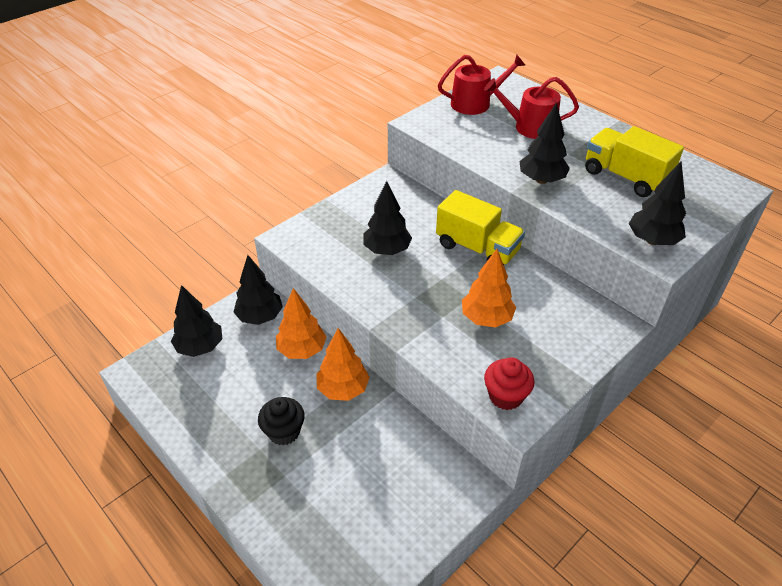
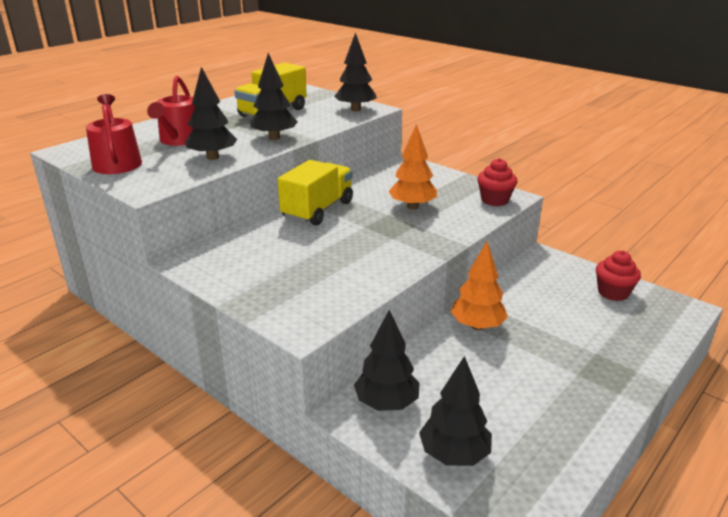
camera: 95 degrees left, 15 degrees down
black cupcake [258,397,305,445] -> none
orange tree [276,288,327,359] -> none
black tree [363,181,412,255] -> black tree moved to [185,67,237,160]
none -> red cupcake [596,251,641,301]

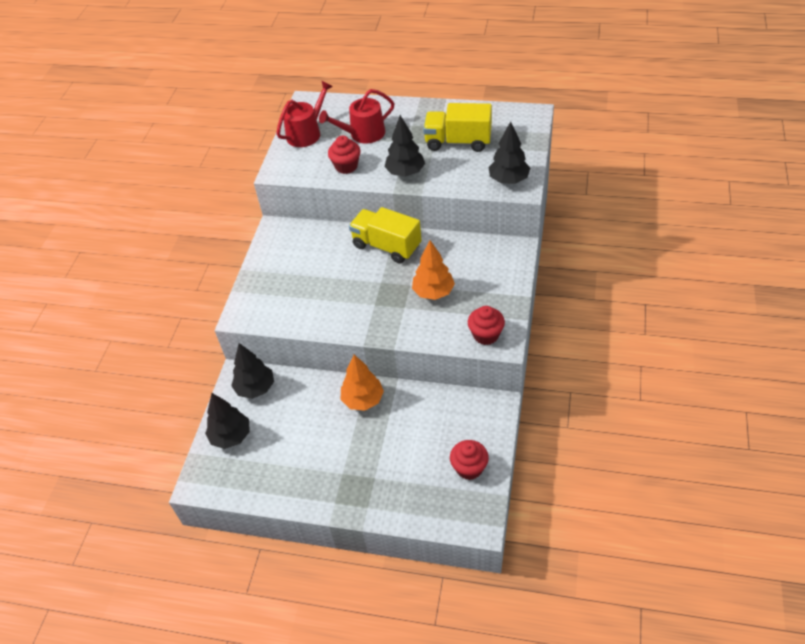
camera: 65 degrees right, 20 degrees up
black tree [185,67,237,160] -> red cupcake [328,136,360,174]
yellow truck [277,160,353,226] -> yellow truck turned 150 degrees counterclockwise [349,207,421,264]

